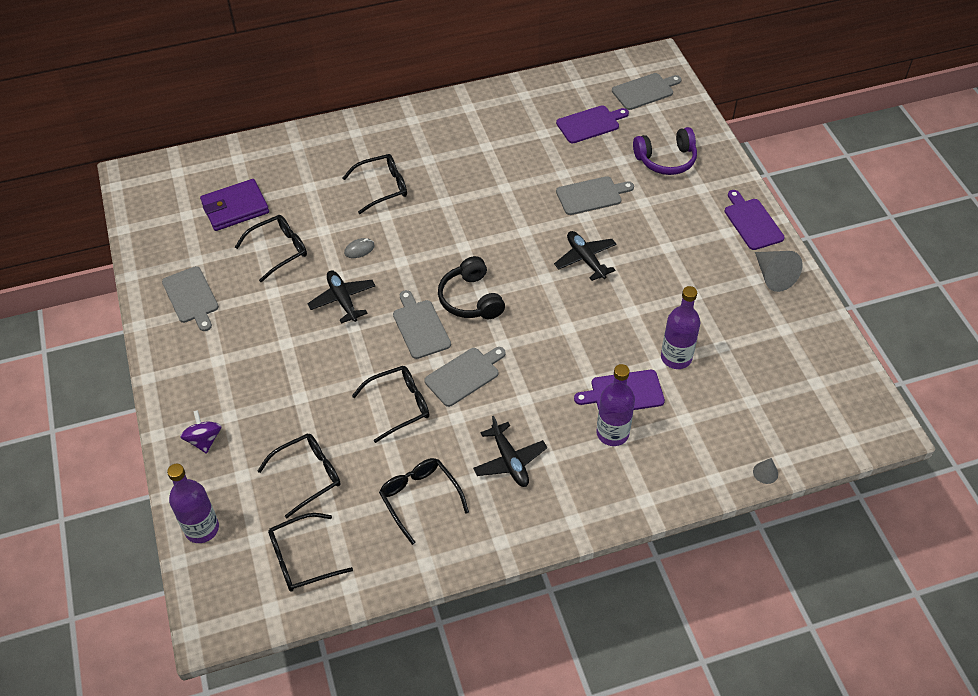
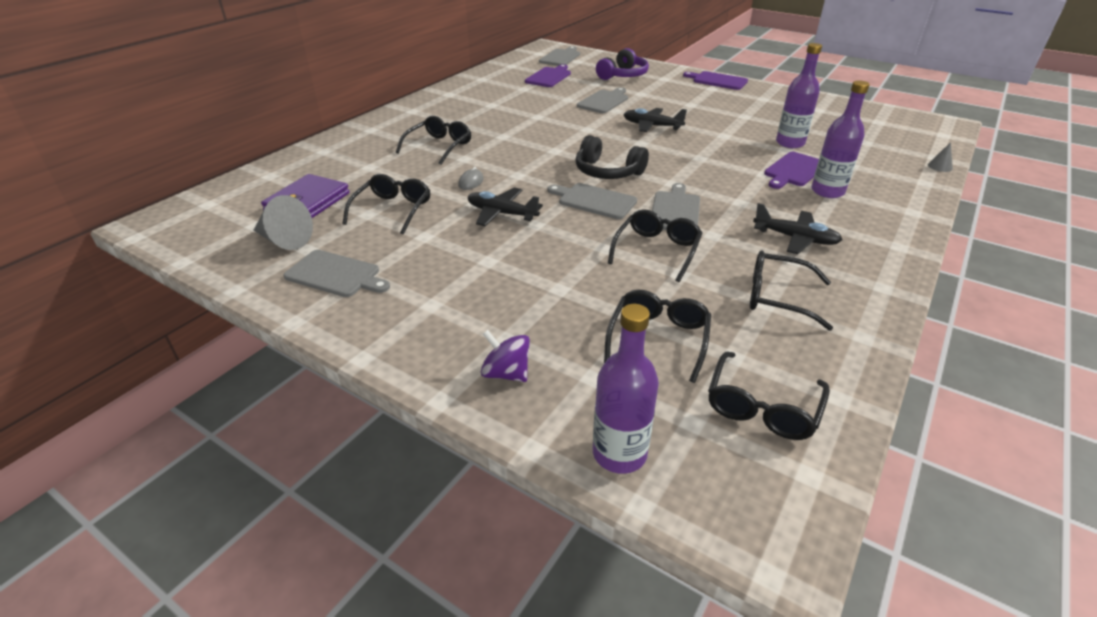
camera: 40 degrees left, 15 degrees down
grey cone [755,251,803,292] -> grey cone moved to [254,195,313,250]

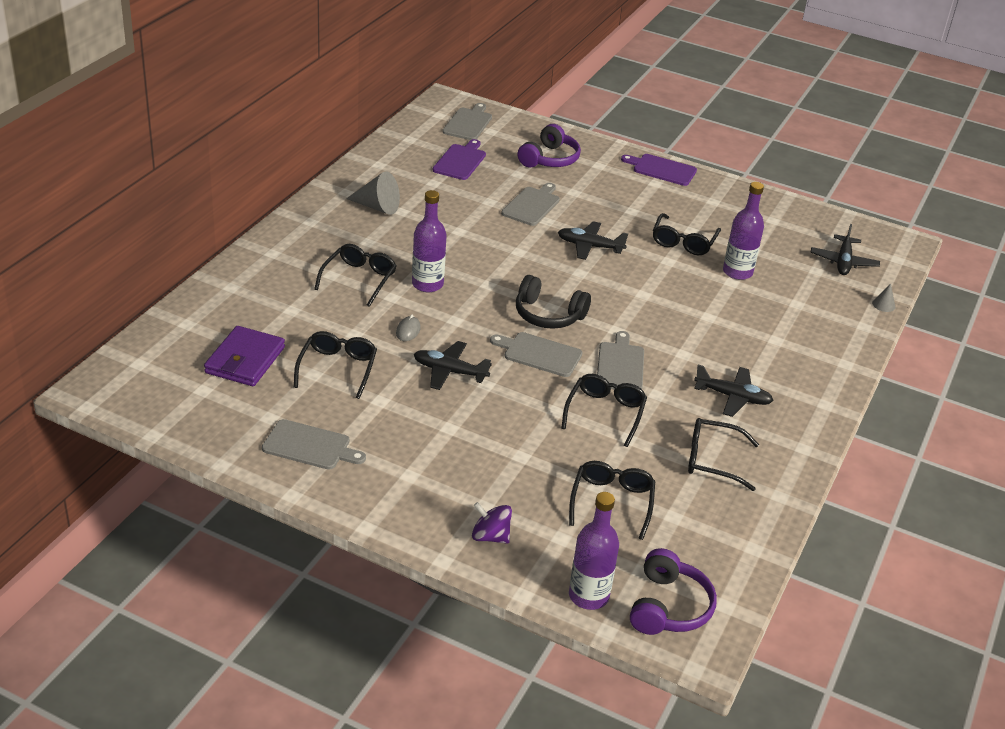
camera: 10 degrees left, 0 degrees up
grey cone [254,195,313,250] -> grey cone moved to [346,171,400,215]
black glasses [708,351,830,440] -> black glasses moved to [653,213,721,255]
purple cutting board [764,152,819,189] -> none
purple bottle [811,80,870,198] -> purple bottle moved to [412,190,447,292]
none -> purple headphones [630,548,717,635]
none -> black plane [810,224,880,275]

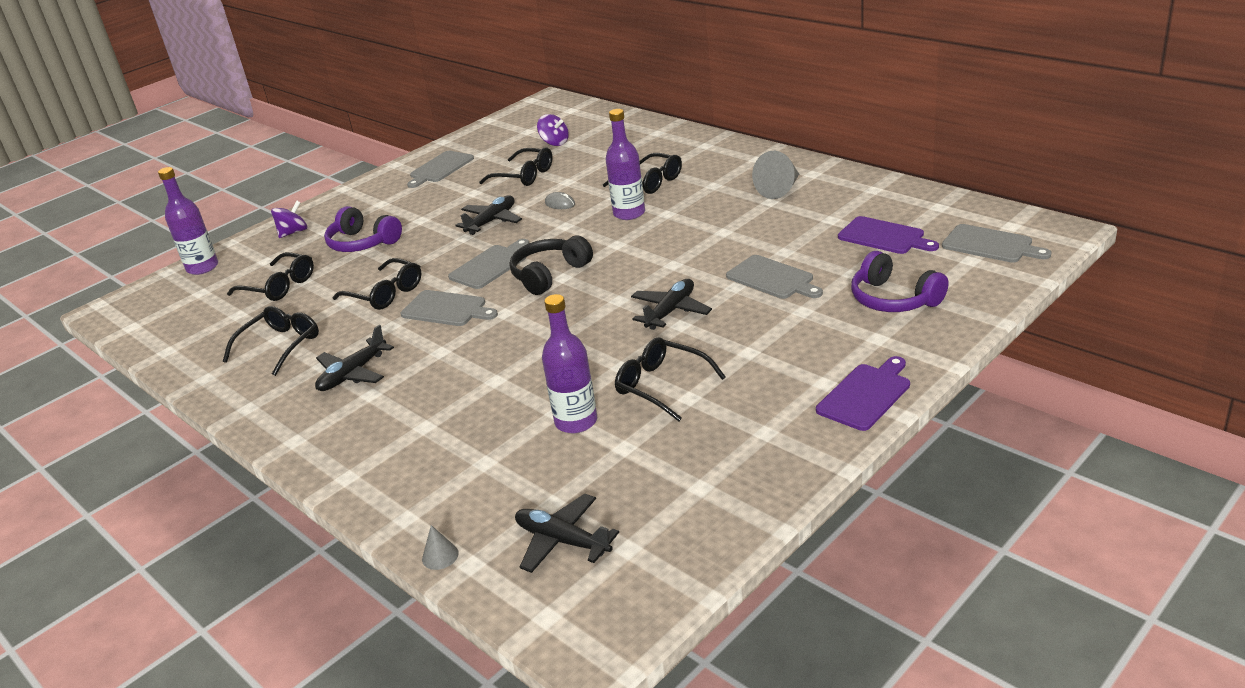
camera: 115 degrees right, 5 degrees down
purple wallet [204,326,285,386] -> purple spinning top [537,114,569,146]
purple headphones [630,548,717,635] -> purple headphones moved to [324,206,402,252]

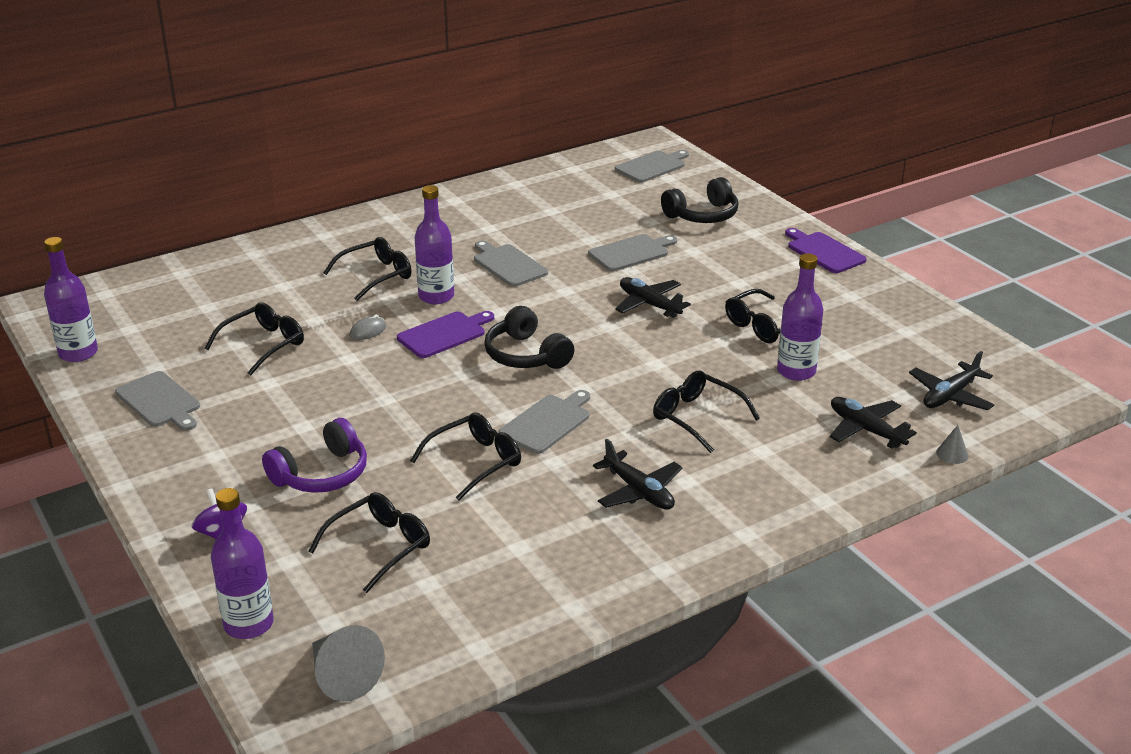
camera: 80 degrees left, 0 degrees up
black glasses [223,306,319,376] -> black glasses moved to [653,371,760,453]
grey cutting board [448,239,529,289] -> grey cutting board moved to [474,240,548,287]
black plane [455,195,522,235] -> black plane moved to [830,397,917,449]
purple spinning top [537,114,569,146] -> none
grey cone [752,151,799,199] -> grey cone moved to [312,625,385,701]
purple cutting board [838,216,939,254] -> purple cutting board moved to [397,311,494,358]
purple headphones [851,251,949,312] -> black headphones [661,177,738,223]
none -> purple bottle [44,237,98,362]

